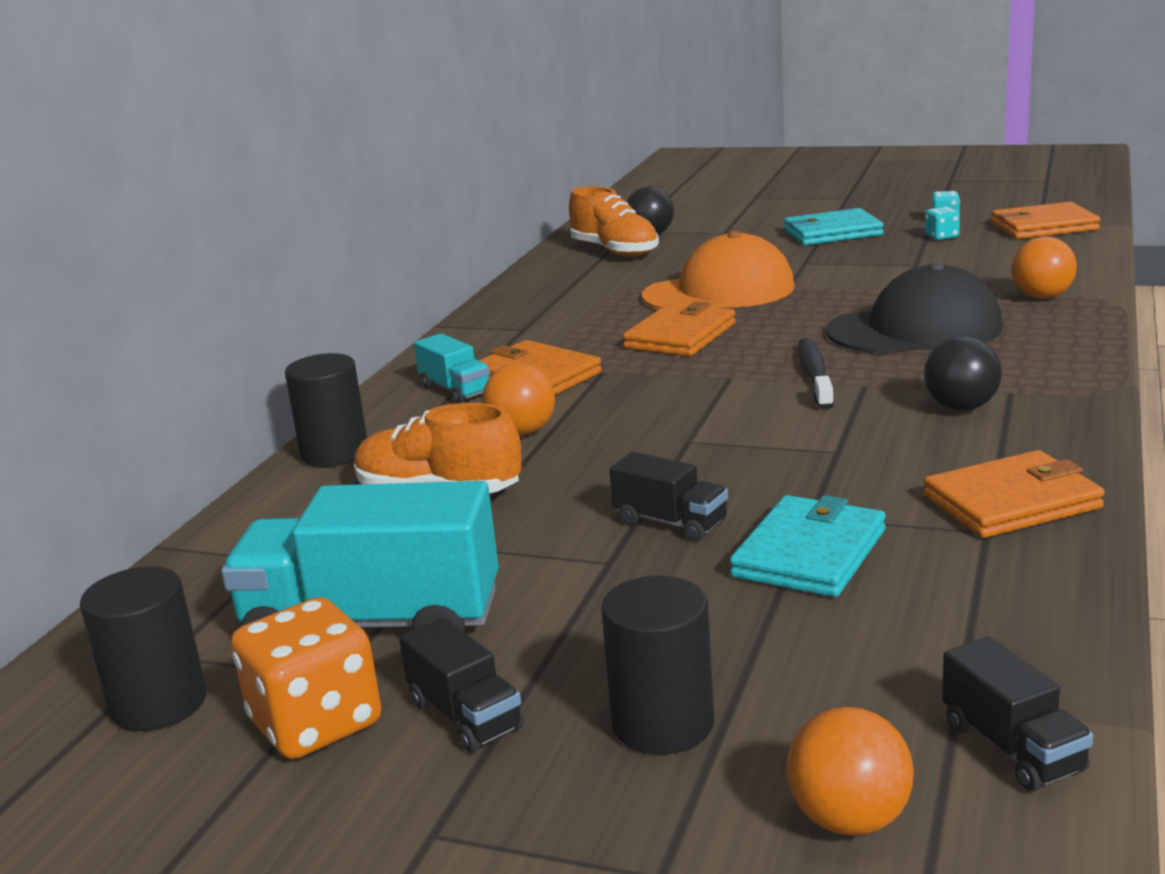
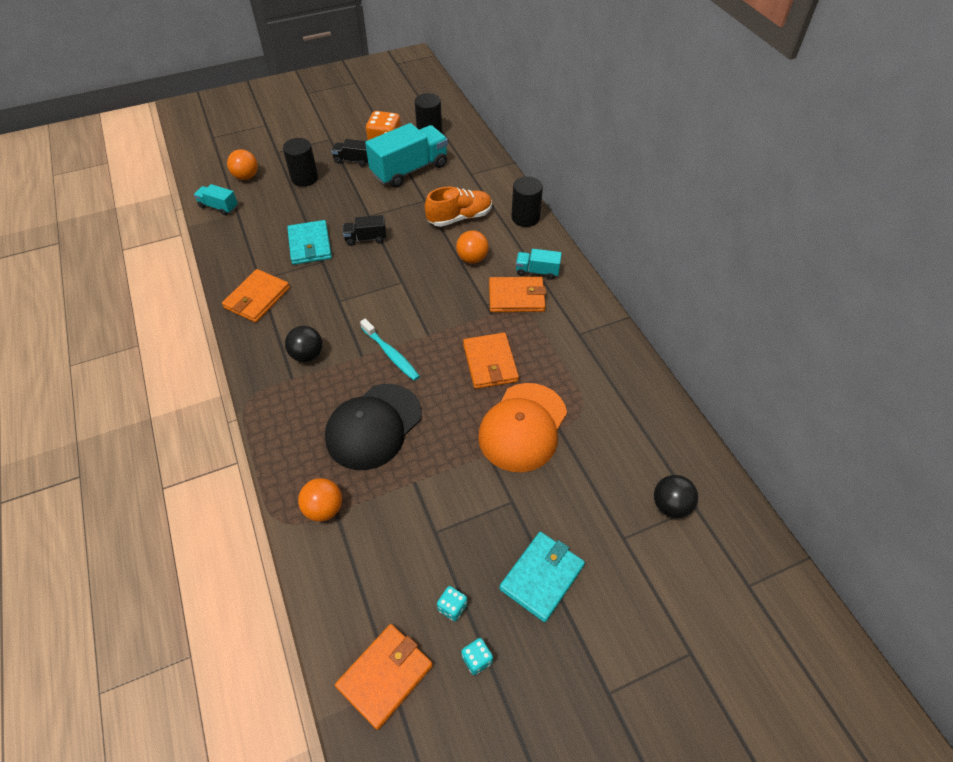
camera: 135 degrees right, 30 degrees up
orange shoe [569,186,659,257] -> none
black toothbrush [798,338,834,410] -> turquoise toothbrush [360,319,420,381]
black truck [942,636,1093,791] -> turquoise truck [194,184,238,216]

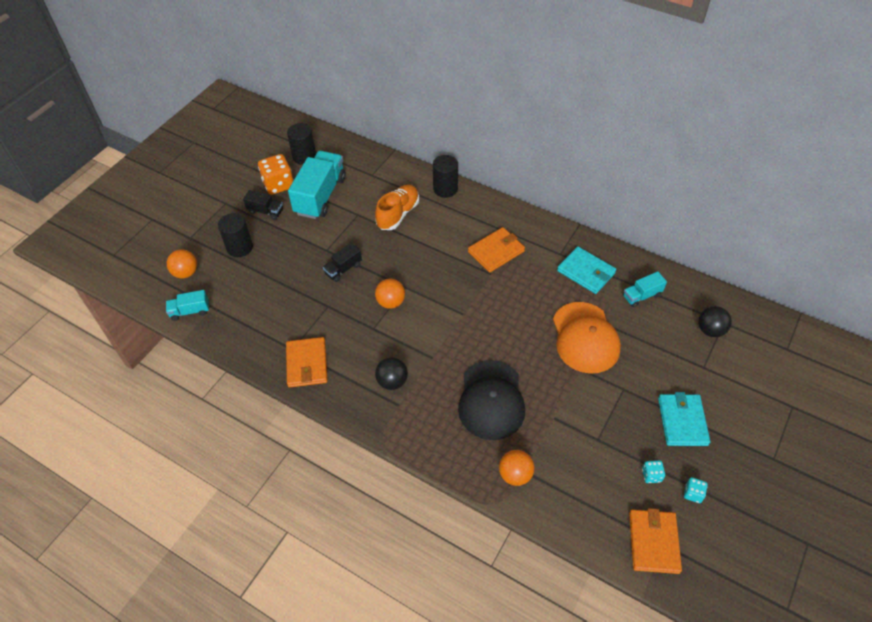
camera: 35 degrees left, 0 degrees up
turquoise wallet [287,220,332,265] -> turquoise wallet moved to [557,246,616,294]
black truck [332,139,368,167] -> black truck turned 135 degrees counterclockwise [243,190,283,220]
turquoise toothbrush [360,319,420,381] -> none
orange ball [456,230,489,264] -> orange ball moved to [375,279,405,309]
orange wallet [463,333,519,389] -> none
turquoise truck [516,249,562,280] -> turquoise truck moved to [623,271,667,307]

